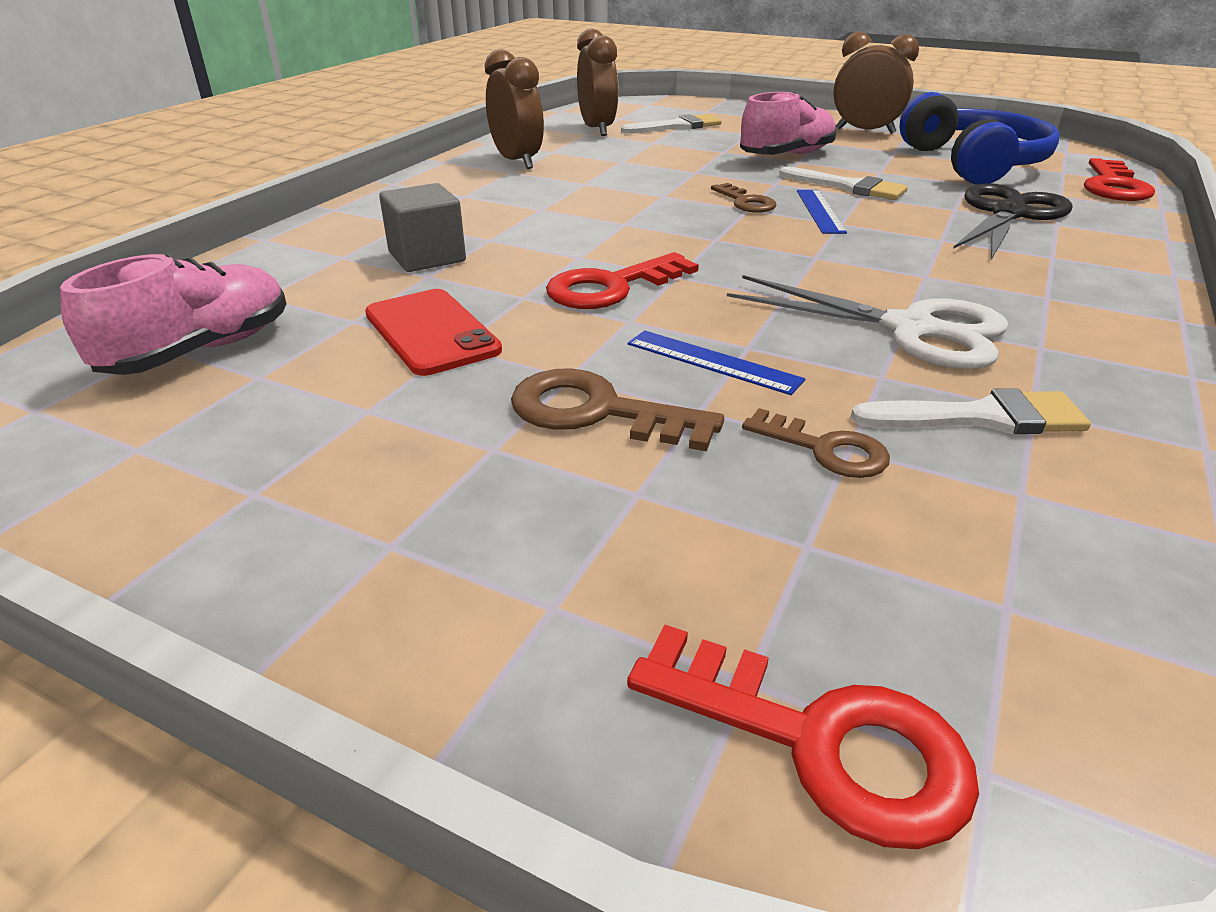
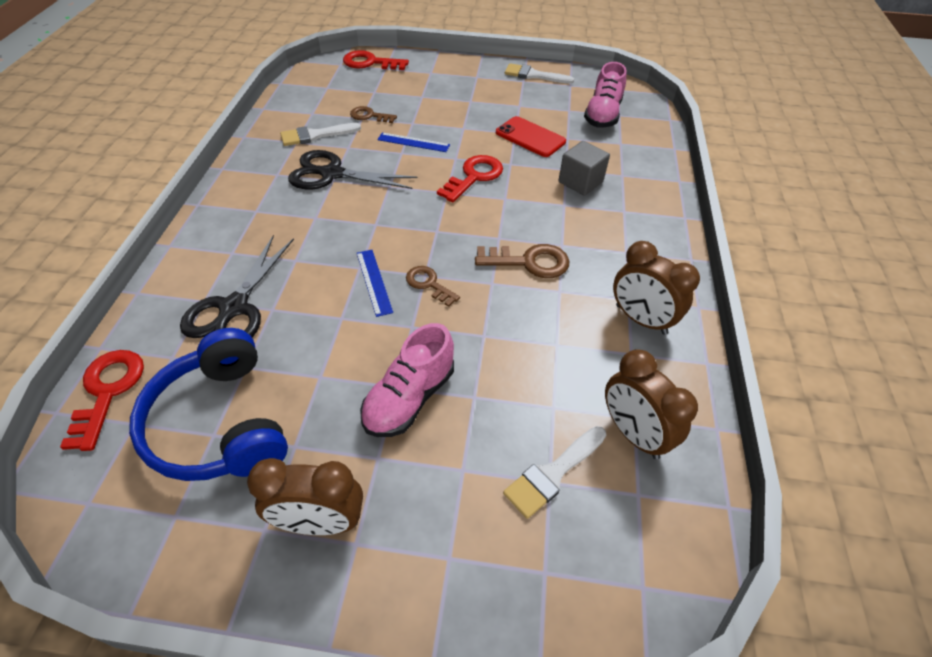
camera: 160 degrees right, 15 degrees up
brown key [511,368,724,451] -> brown key moved to [475,244,569,278]
white scissors [727,275,1008,369] -> black scissors [288,150,417,190]
white brush [779,167,908,200] -> white brush moved to [505,63,574,84]

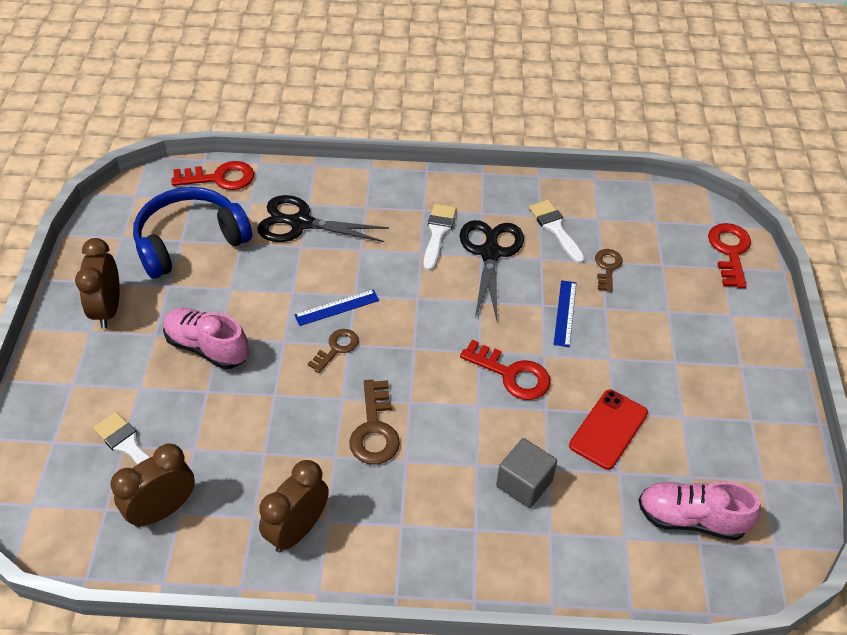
camera: 85 degrees right, 0 degrees up
white brush [505,63,574,84] -> white brush moved to [424,204,456,271]

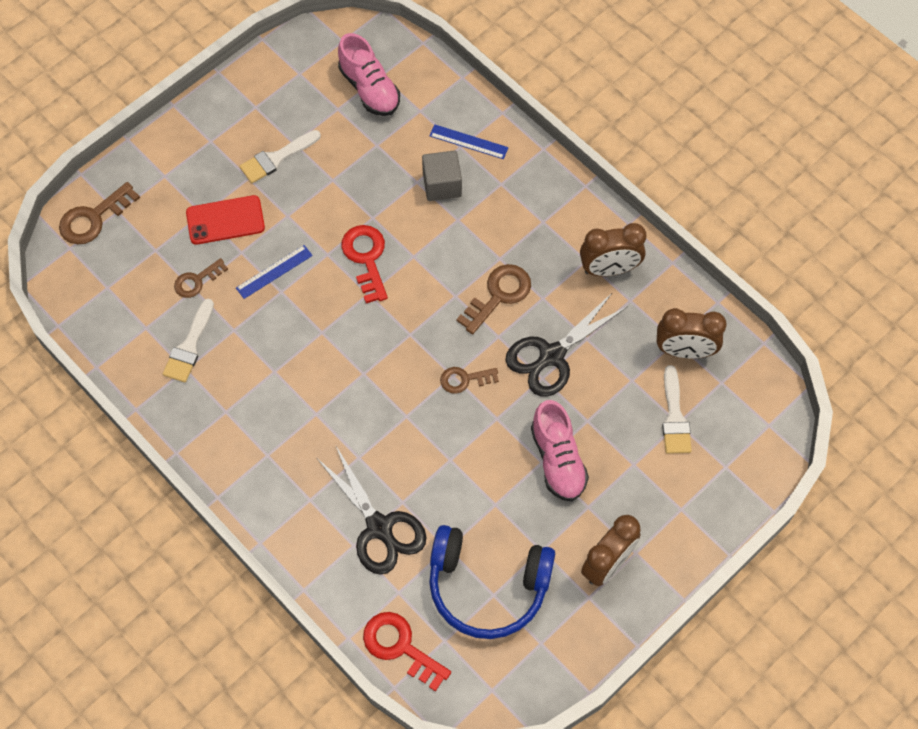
camera: 135 degrees left, 15 degrees up
blue ruler [294,290,379,326] -> blue ruler moved to [429,124,508,159]
white brush [424,204,456,271] -> white brush moved to [239,130,321,183]
black scissors [459,220,524,320] -> black scissors moved to [506,292,628,397]
red phone [569,390,648,470] -> red phone moved to [186,195,265,245]
red key [708,223,751,288] -> brown key [59,182,140,245]

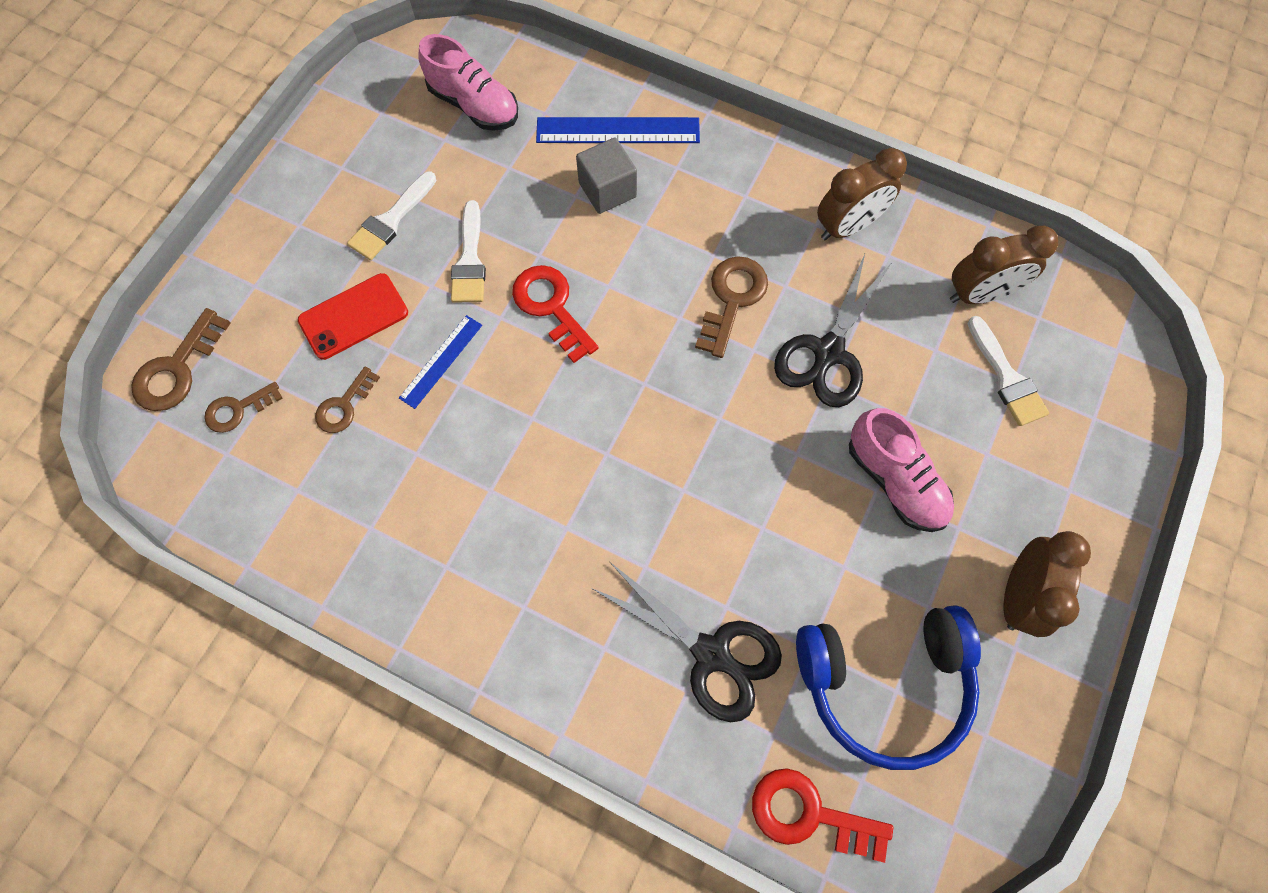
camera: 20 degrees left, 5 degrees up
white brush [163,299,214,382] -> white brush moved to [451,200,486,303]
blue ruler [429,124,508,159] -> blue ruler [536,117,700,143], size x1.64
brown key [440,367,499,394] -> brown key moved to [205,382,283,433]

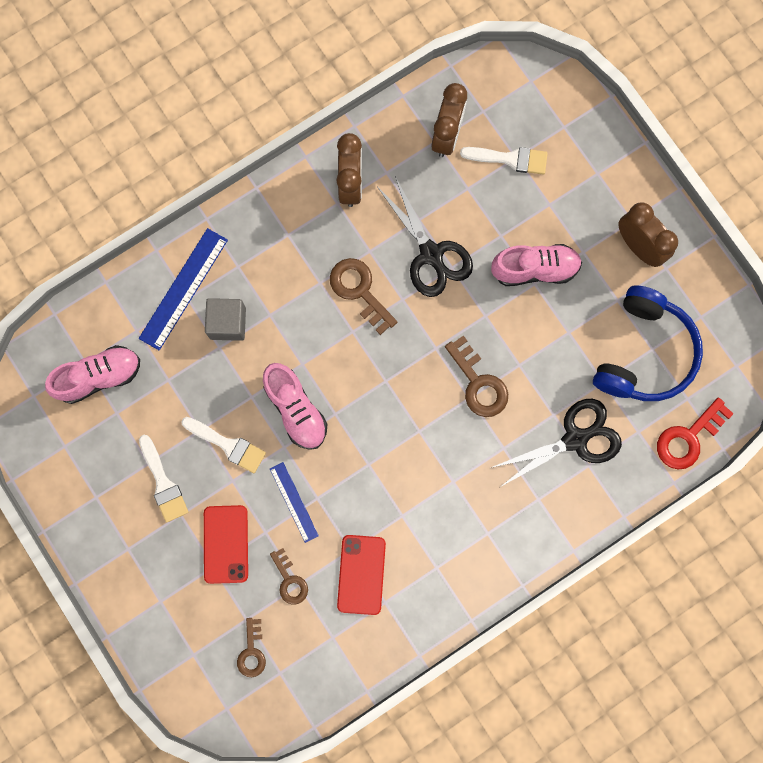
camera: 60 degrees left, 10 degrees up
brown key [131,308,231,411] -> brown key moved to [445,335,508,417]
red key [512,265,599,363] -> pink shoe [263,363,327,450]
none -> red phone [337,535,386,615]

